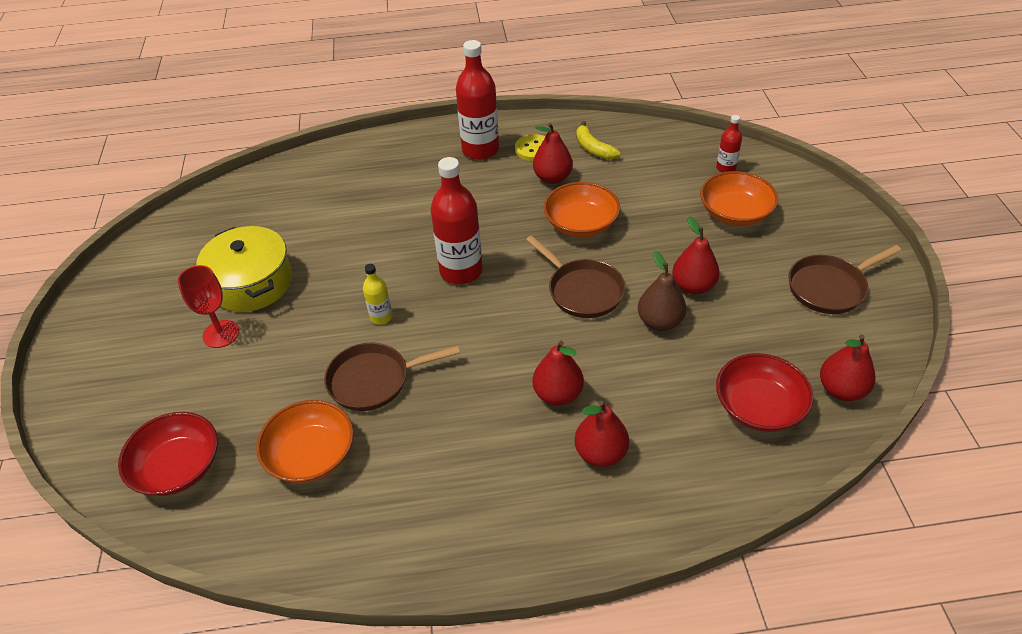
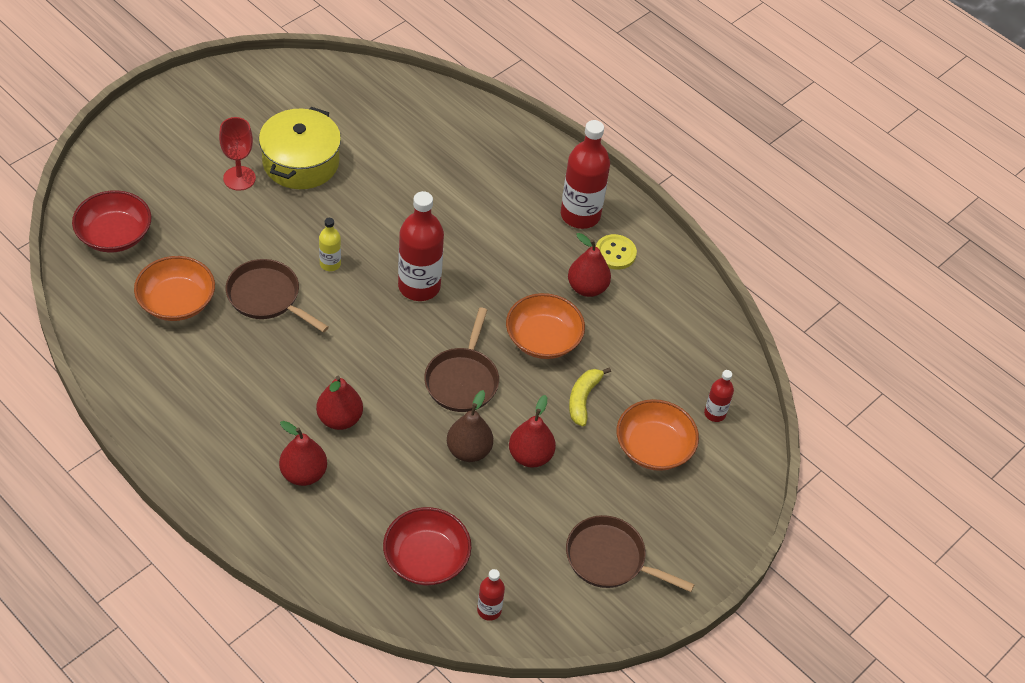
camera: 45 degrees right, 5 degrees up
yellow banana [576,121,620,160] -> yellow banana moved to [569,367,611,427]
red pear [820,334,876,401] -> red bottle [477,569,505,621]

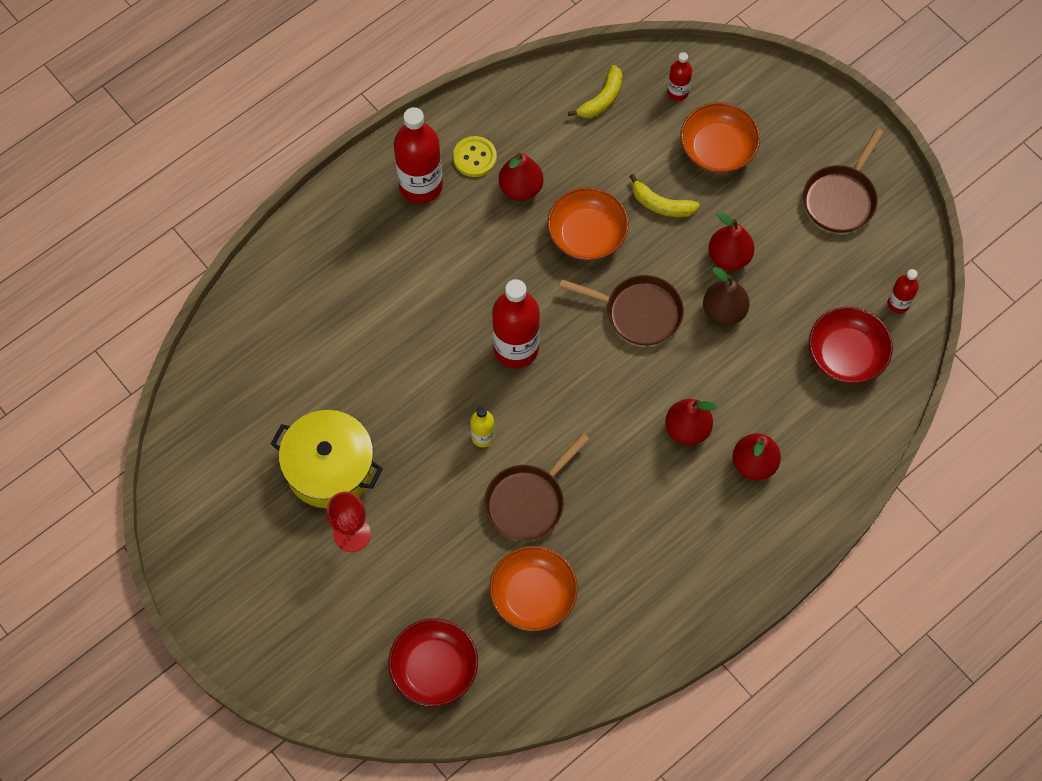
camera: 80 degrees left, 15 degrees up
none -> yellow banana [568,65,623,118]

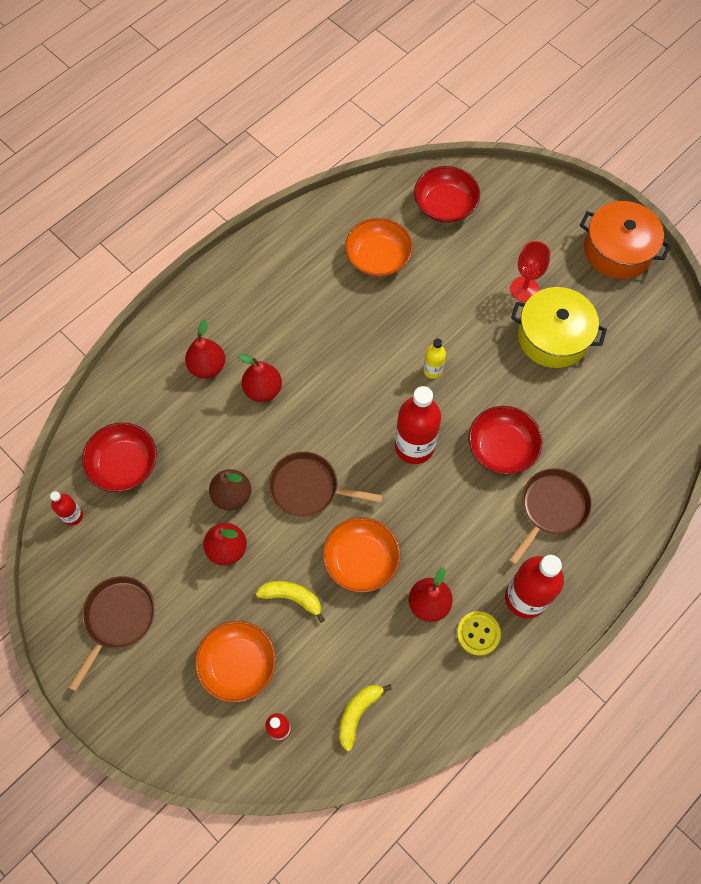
camera: 175 degrees right, 0 degrees up
brown pan [484,433,589,541] -> brown pan moved to [509,468,592,565]
none -> red bowl [468,406,543,475]
none -> orange pot [580,201,671,279]

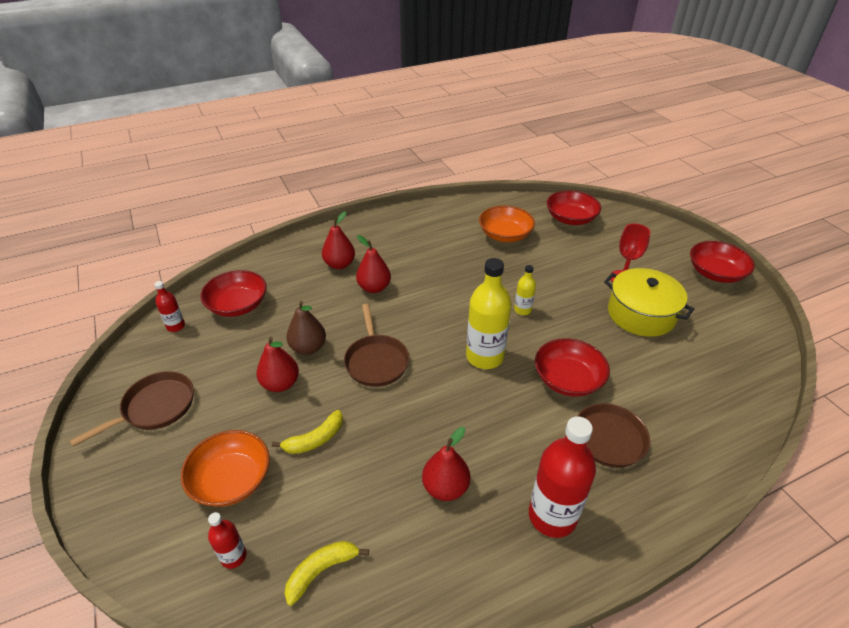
camera: 20 degrees right, 25 degrees down
yellow banana [256,581,325,623] -> yellow banana turned 105 degrees clockwise [272,410,343,454]
brown pan [269,452,383,517] -> brown pan turned 135 degrees counterclockwise [344,304,410,387]
orange bowl [323,517,400,593] -> none
red bottle [395,386,441,464] -> yellow bottle [466,258,511,369]
yellow button [457,611,501,656] -> none
orange pot [580,201,671,279] -> red bowl [690,241,755,283]

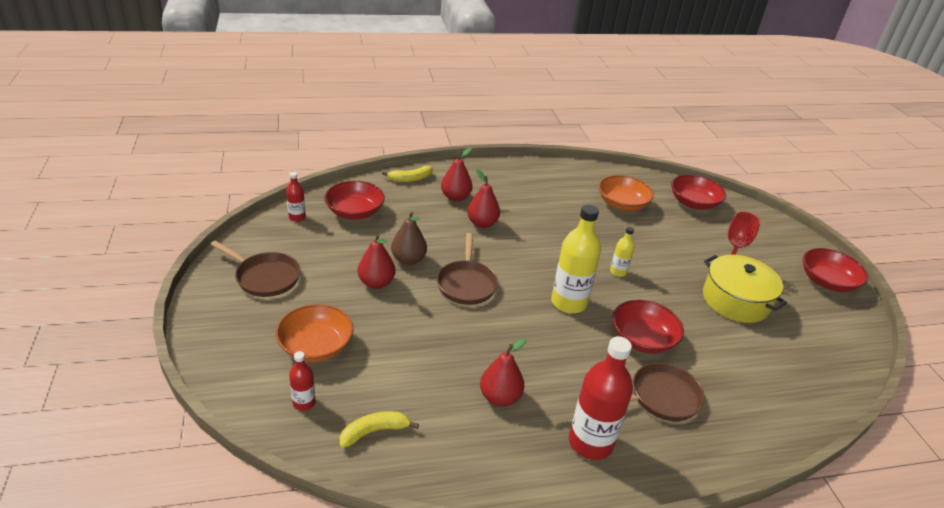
camera: 10 degrees right, 5 degrees down
brown pan [70,371,194,447] -> brown pan turned 60 degrees clockwise [210,241,300,297]
yellow banana [272,410,343,454] -> yellow banana moved to [382,165,433,182]

